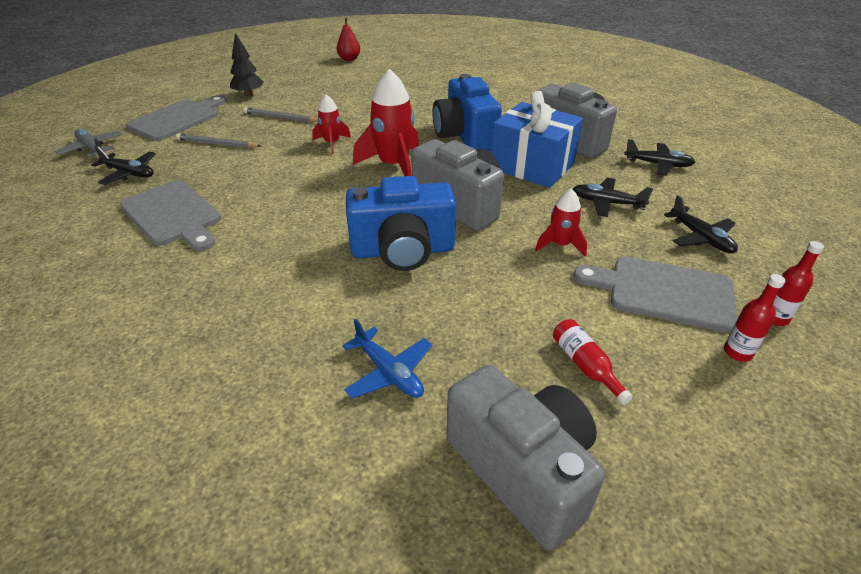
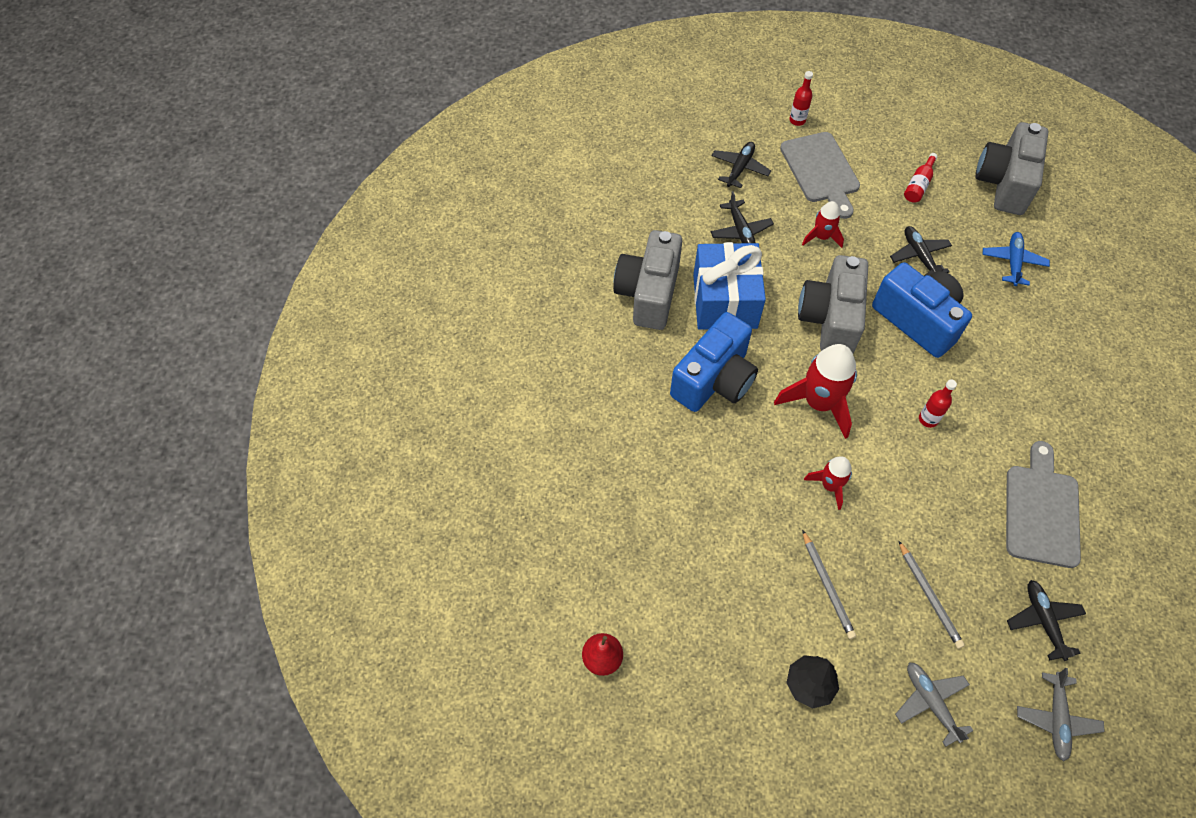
camera: 125 degrees left, 20 degrees up
grey cutting board [126,95,227,141] -> grey plane [895,662,974,747]
black plane [624,139,695,176] -> black plane moved to [890,226,952,276]
red bottle [724,274,786,362] -> red bottle moved to [919,379,957,428]

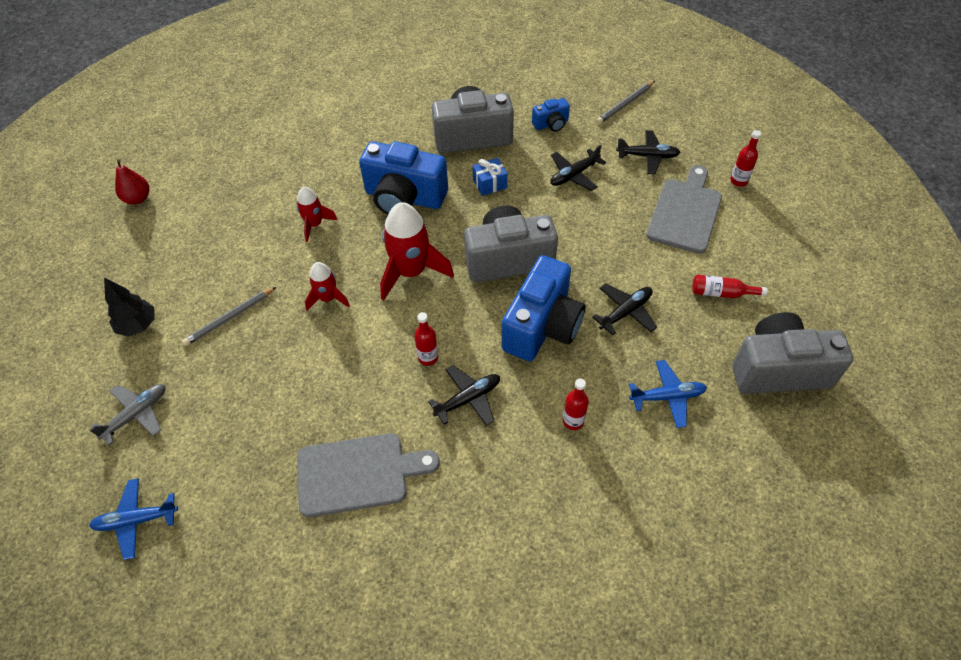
camera: 70 degrees right, 5 degrees down
blue gift [693,242,766,330] -> blue gift [473,158,508,196], size x0.44
grey cutting board [780,132,860,219] -> grey cutting board turned 150 degrees clockwise [646,165,722,254]
red rocket [802,201,844,248] -> red rocket moved to [296,187,337,242]
grey pencil [898,540,965,649] -> grey pencil moved to [597,81,655,124]
black plane [1007,580,1086,661] -> black plane moved to [428,365,500,426]
grey plane [1017,668,1105,762] -> blue plane [89,478,178,560]
none -> blue camera [532,98,570,132]
none -> red bottle [563,378,589,430]

